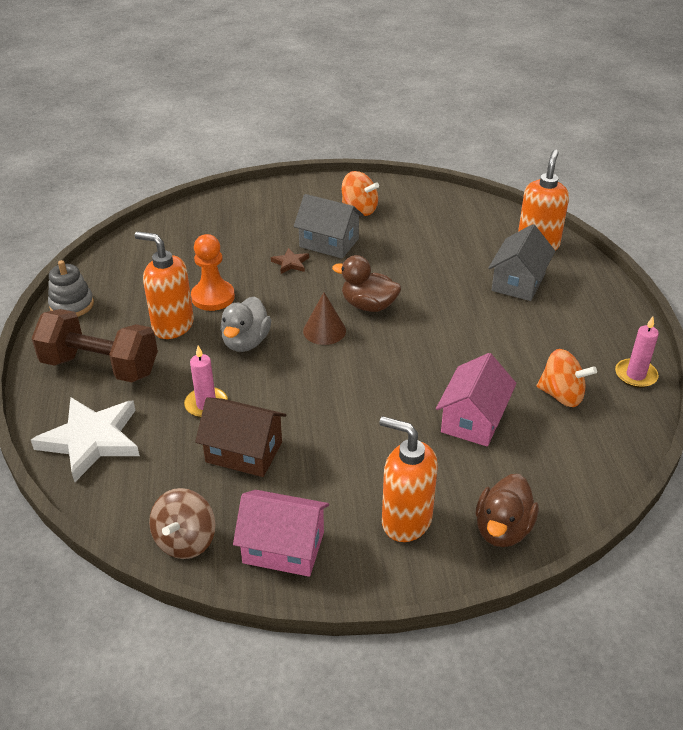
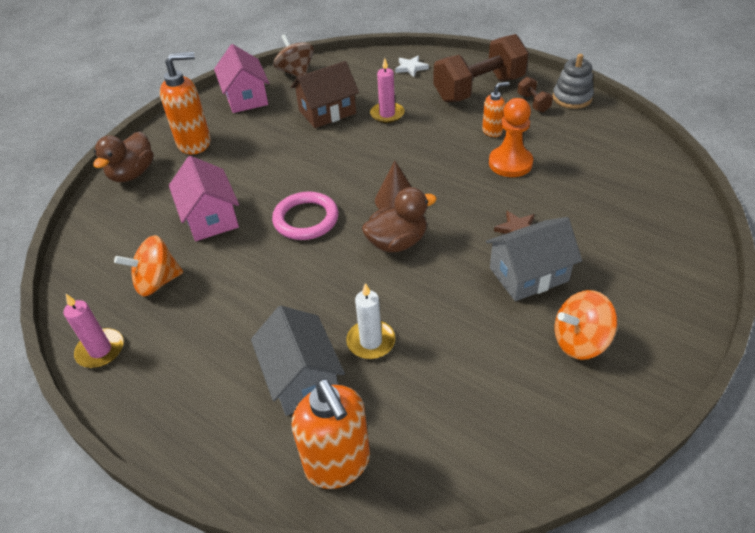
camera: 135 degrees right, 5 degrees up
white star [31,397,140,482] -> white star [395,56,429,77], size x0.45
orange soap dispenser [135,231,194,339] -> orange soap dispenser [482,82,509,137], size x0.55
grey duck [220,296,271,352] -> none
pink house [233,490,329,577] -> pink house turned 75 degrees counterclockwise [214,44,269,113]
brown duck [476,474,539,547] -> brown duck turned 135 degrees counterclockwise [93,132,154,182]
none -> pink ring [272,192,338,240]
none -> white candle [346,283,395,359]
none -> brown dumbbell [517,77,553,112]

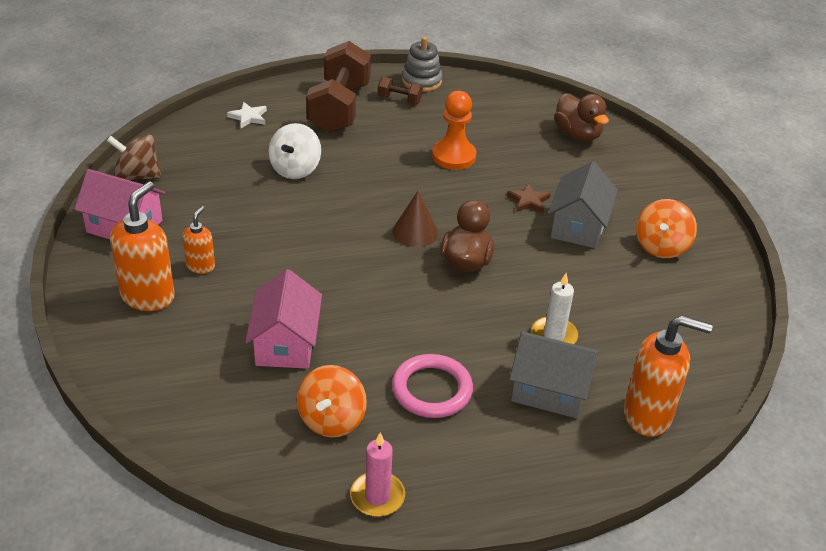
camera: 55 degrees left, 5 degrees down
brown duck [93,132,154,182] -> brown duck moved to [554,93,609,142]
pink house [169,156,239,241] -> pink house turned 75 degrees clockwise [245,269,322,369]
pink ring [272,192,338,240] -> pink ring moved to [392,354,473,418]
brown house [291,61,359,128] -> none
pink candle [370,58,404,123] -> white spinning top [268,123,321,179]
orange soap dispenser [482,82,509,137] -> orange soap dispenser moved to [182,206,215,274]

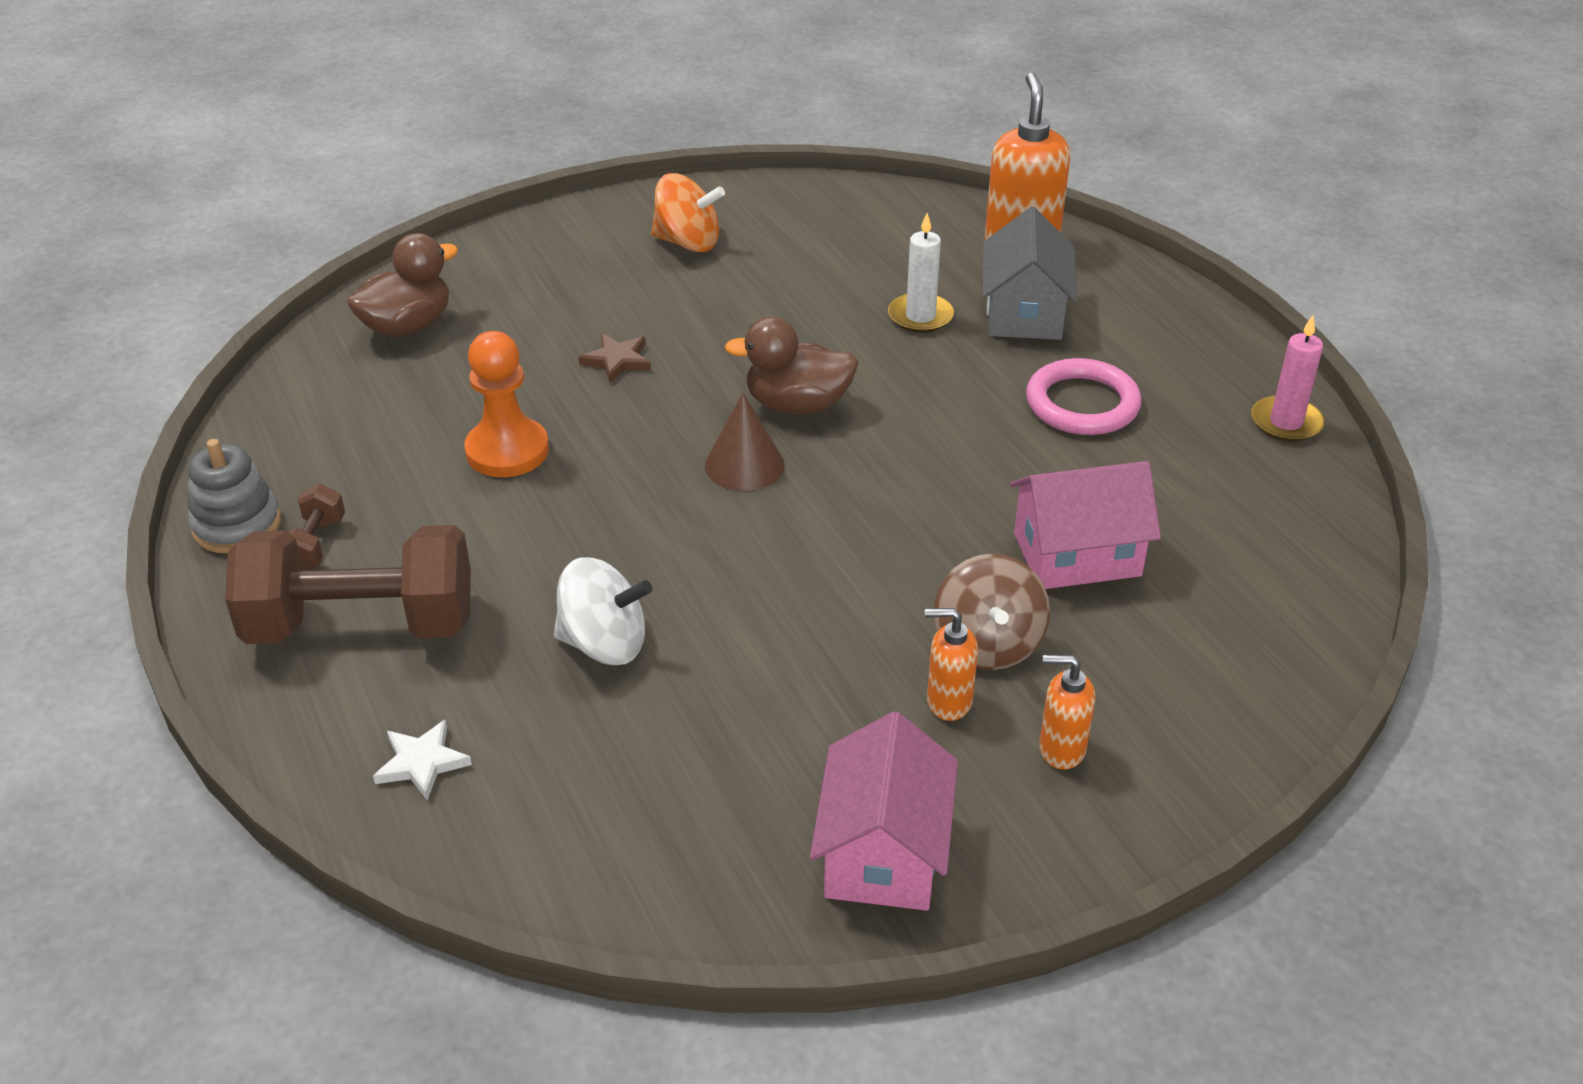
camera: 100 degrees left, 0 degrees up
brown spinning top [107,134,161,180] -> brown spinning top moved to [934,554,1050,670]
orange soap dispenser [110,181,175,311] -> orange soap dispenser [1039,655,1095,770], size x0.55
orange spinning top [297,365,367,437] -> none
grey house [548,161,618,248] -> none

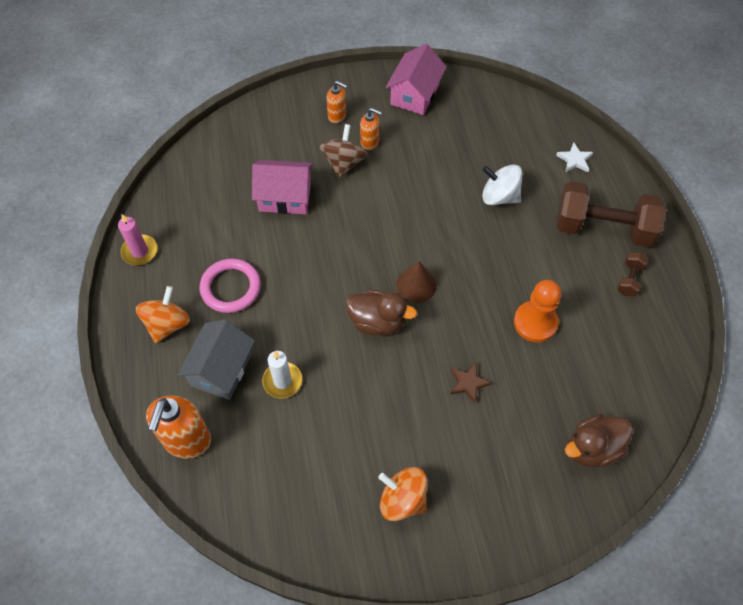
camera: 165 degrees left, 20 degrees up
grey stacking toy [188,439,281,553] -> none
none -> orange spinning top [136,286,190,343]

